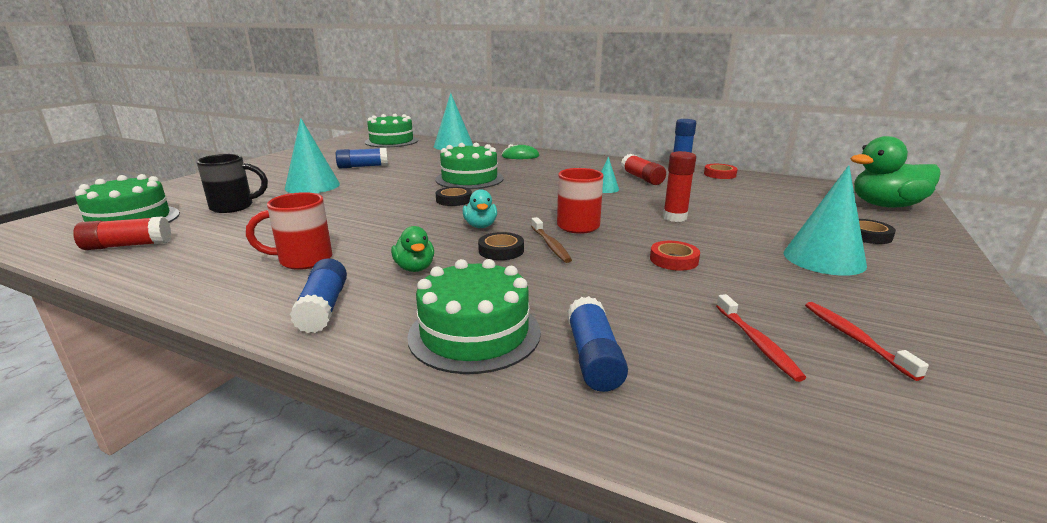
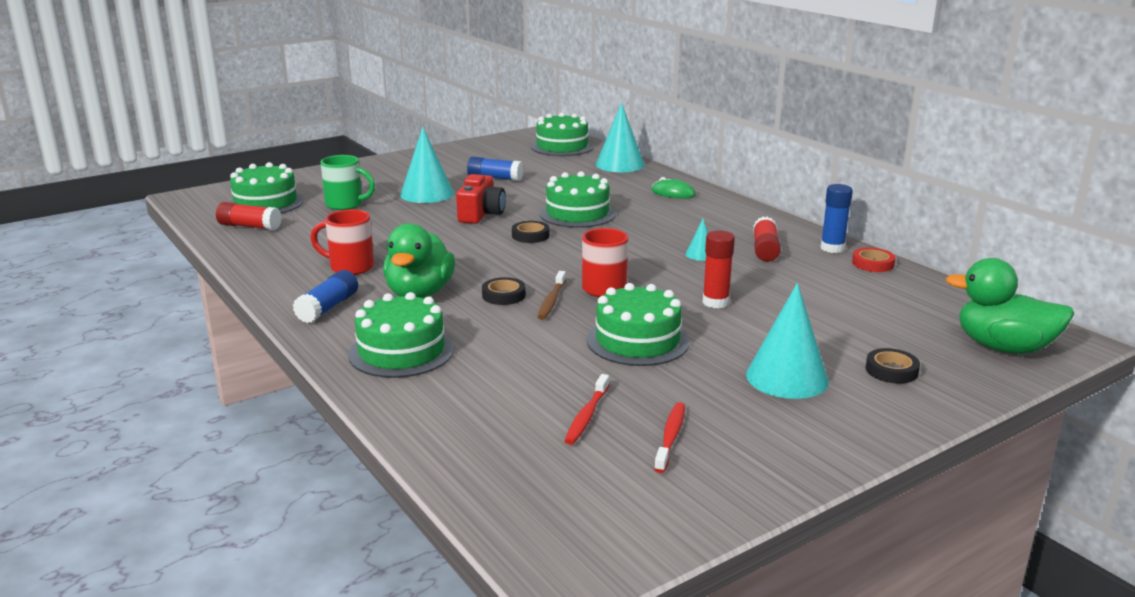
camera: 30 degrees right, 0 degrees up
black mug [196,154,268,213] -> green mug [320,155,375,210]
green duck [391,226,434,272] -> green duck [383,223,455,298], size x1.88
turquoise duck [463,189,497,228] -> none
blue glue stick [567,296,628,392] -> none
red tape [650,241,700,271] -> green cake [587,283,689,366]
none -> red camera [456,174,506,224]

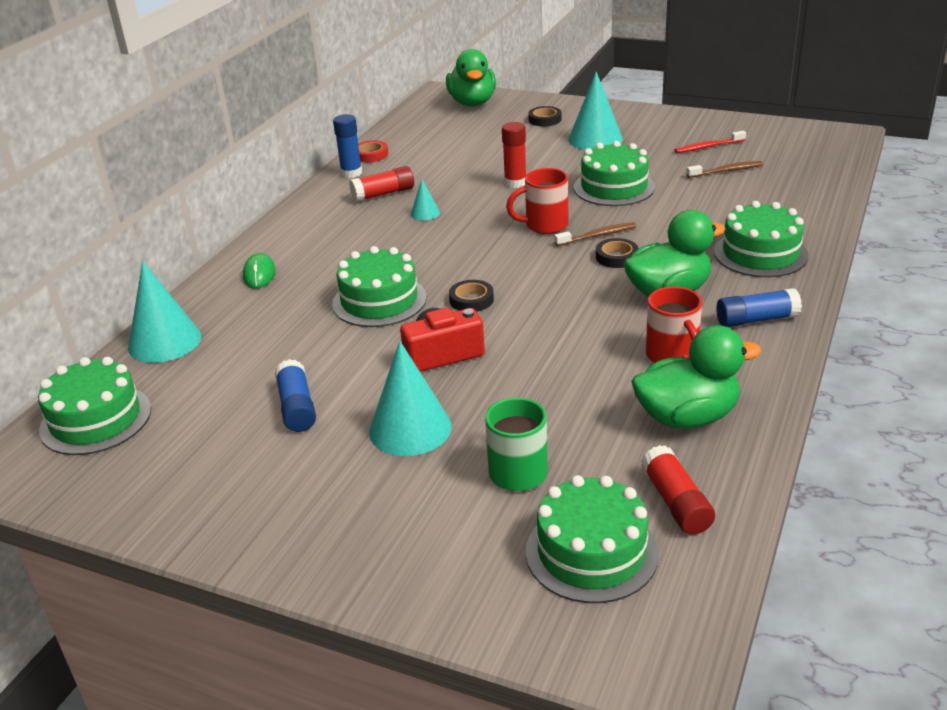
camera: 120 degrees left, 10 degrees up
red toothbrush [564,374,609,445] -> brown toothbrush [687,161,763,178]
none -> green duck [631,325,762,429]

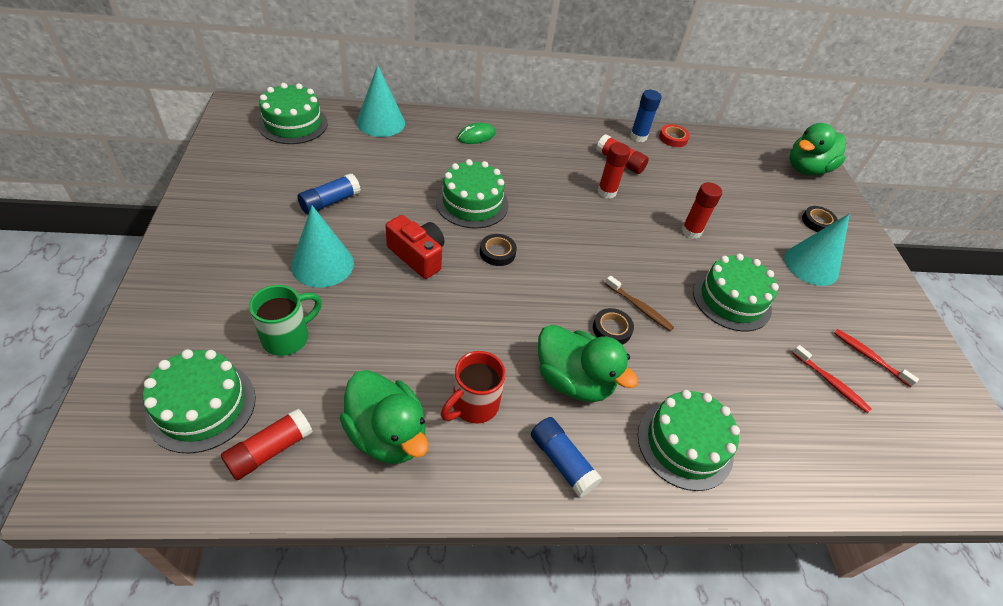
camera: 55 degrees right, 15 degrees up
turquoise cone [411,179,440,220] -> red glue stick [597,143,630,199]
red mug [506,168,568,234] -> none
brown toothbrush [687,161,763,178] -> red toothbrush [792,345,872,413]

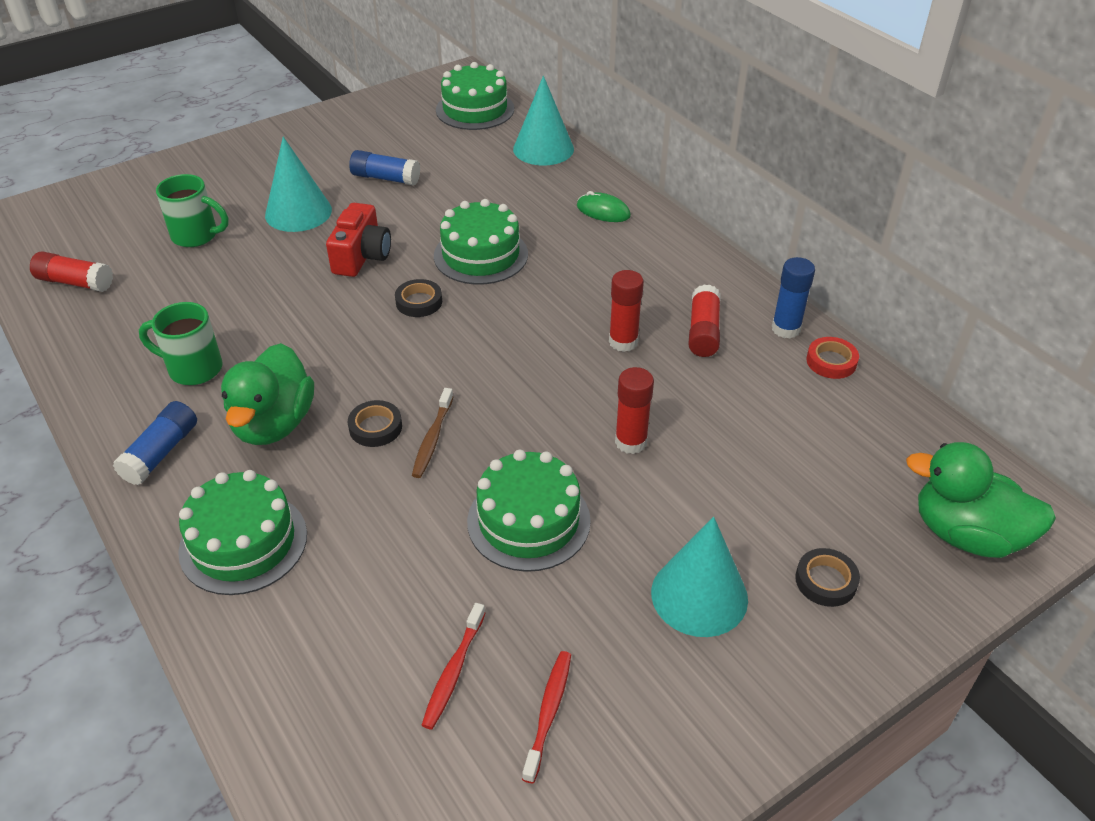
camera: 65 degrees right, 5 degrees down
green cake [143,349,256,454] -> none
green duck [340,370,428,464] -> none
red mug [441,351,506,423] -> green mug [139,302,223,385]

